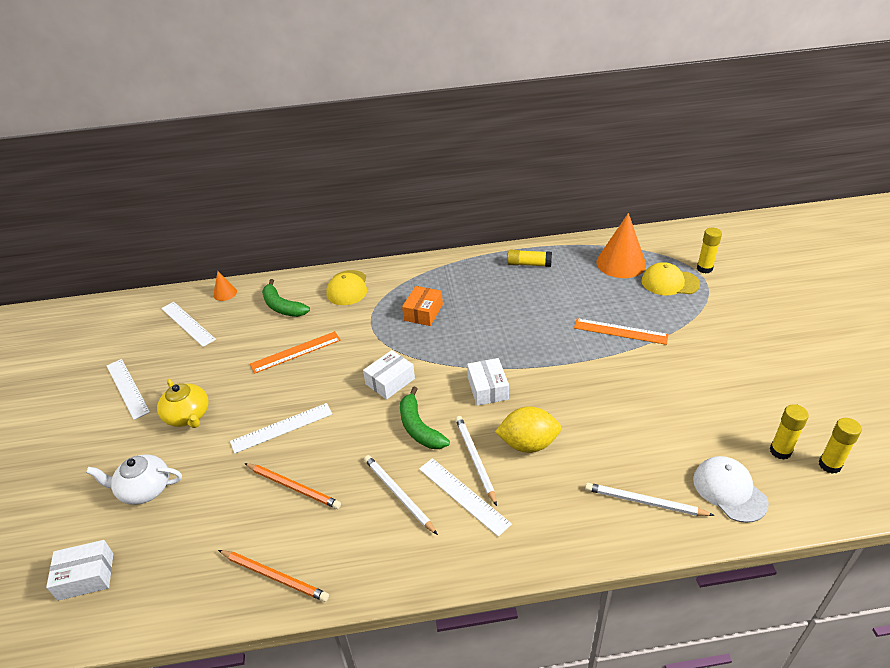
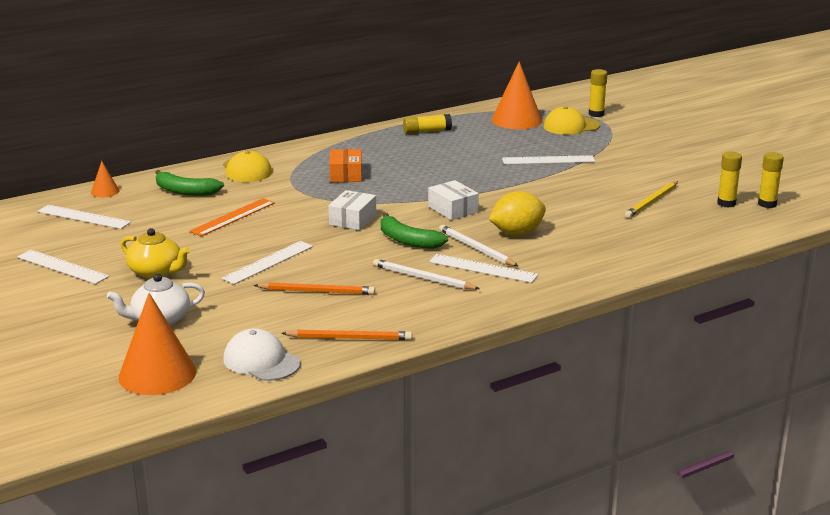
camera: 25 degrees left, 15 degrees down
white box [46,540,113,601] -> orange cone [118,293,196,395]
orange ruler [574,318,669,345] -> white ruler [502,155,595,164]
white pencil [585,483,715,516] -> none
white cap [693,456,769,523] -> white cap moved to [223,328,301,381]
none -> yellow pencil [625,181,678,218]

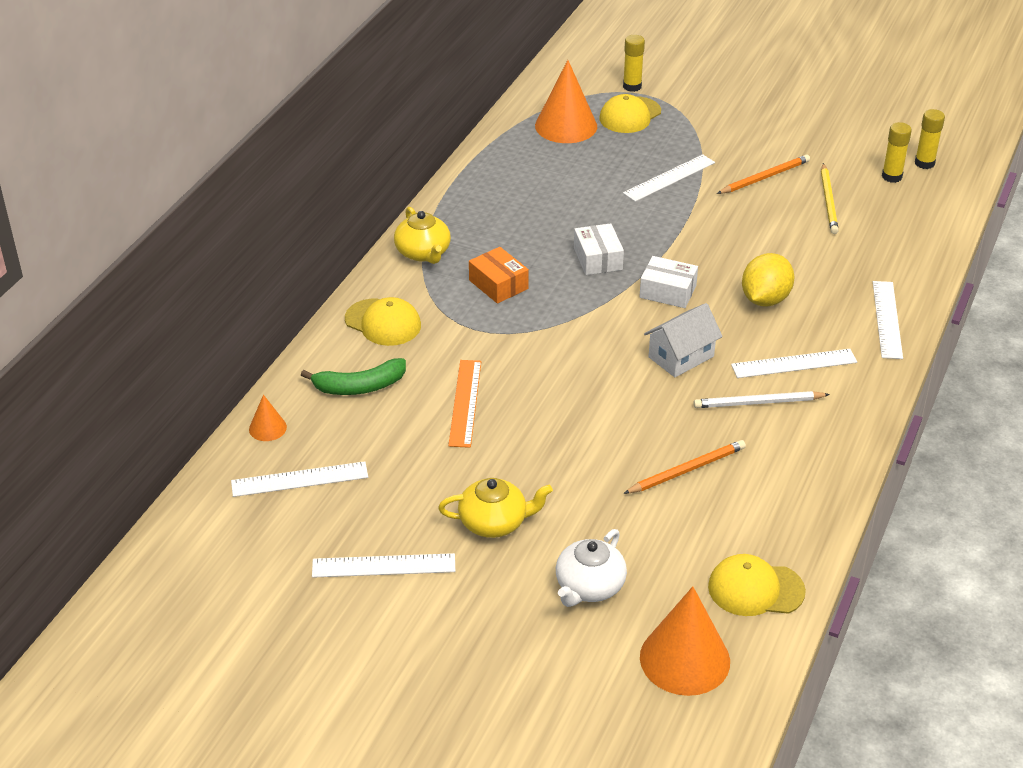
camera: 35 degrees left, 15 degrees up
white ruler [222,241,313,284] -> white ruler moved to [873,281,903,359]
white cap [223,328,301,381] -> yellow cap [708,554,806,616]
orange pencil [281,329,412,340] -> orange pencil moved to [717,155,810,194]
white box [328,190,376,230] -> white box moved to [574,223,624,275]
green banana [381,213,448,249] -> white house [644,303,723,377]
yellow glue stick [403,114,452,134] -> none
white pencil [439,225,518,266] -> none
none -> yellow teapot [394,207,451,264]

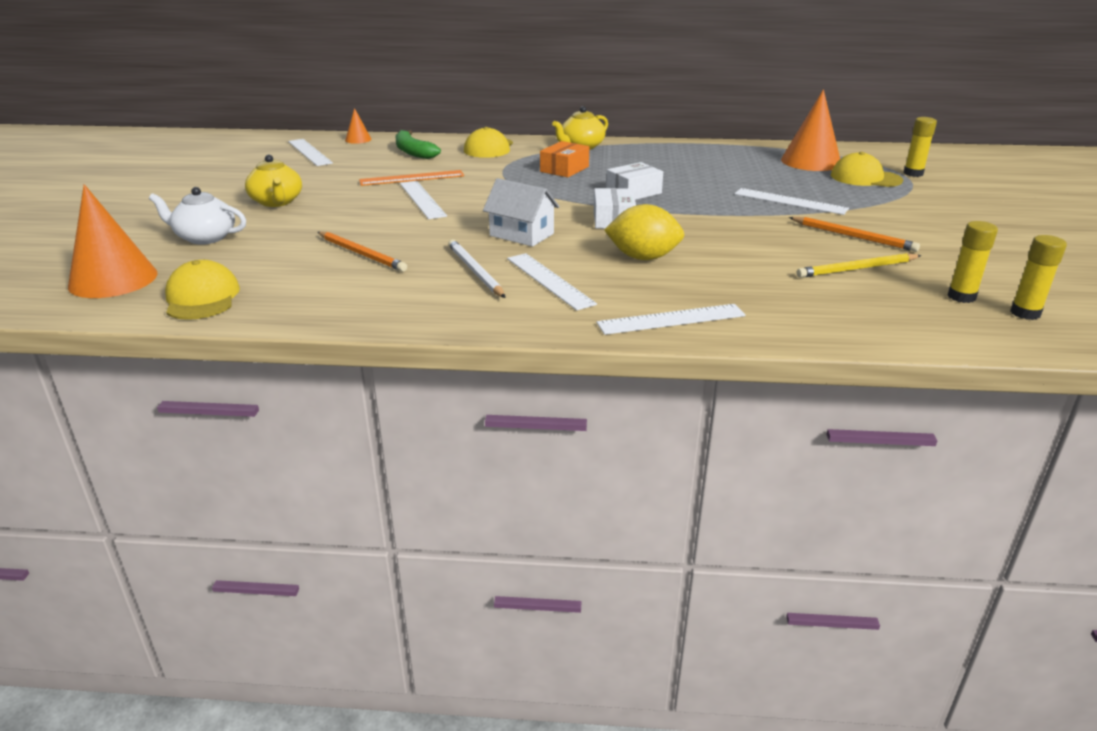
camera: 70 degrees right, 10 degrees down
white ruler [312,553,456,578] -> white ruler moved to [400,181,447,219]

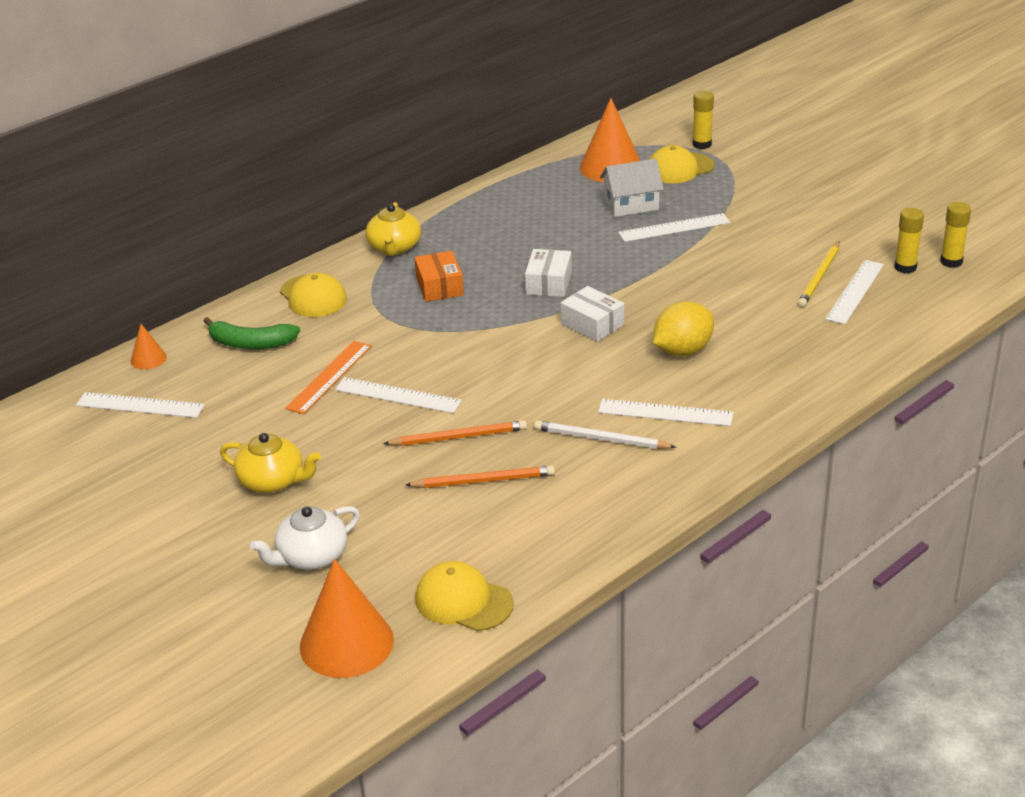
camera: 45 degrees left, 5 degrees up
white house [483,178,559,247] -> white house moved to [600,159,664,217]
white ruler [597,304,746,335] -> white ruler moved to [825,260,884,324]
orange pencil [789,217,920,252] -> orange pencil moved to [383,420,527,446]

